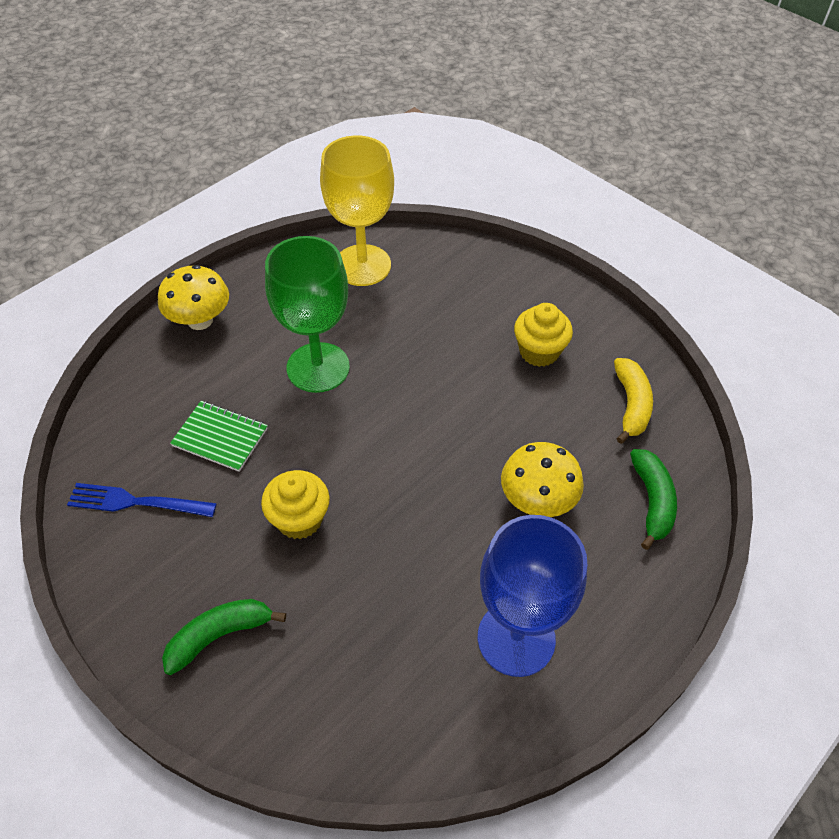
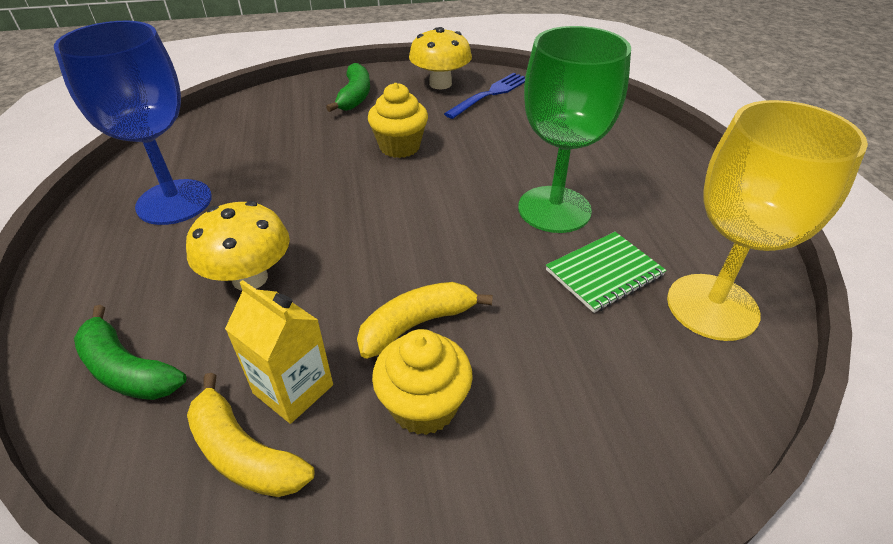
camera: 125 degrees right, 10 degrees down
yellow mushroom [158,265,229,330] -> yellow mushroom moved to [409,27,472,89]
green notebook [170,401,268,472] -> green notebook moved to [546,232,667,313]
none -> yellow carton [225,280,333,424]
none -> yellow banana [357,282,493,359]

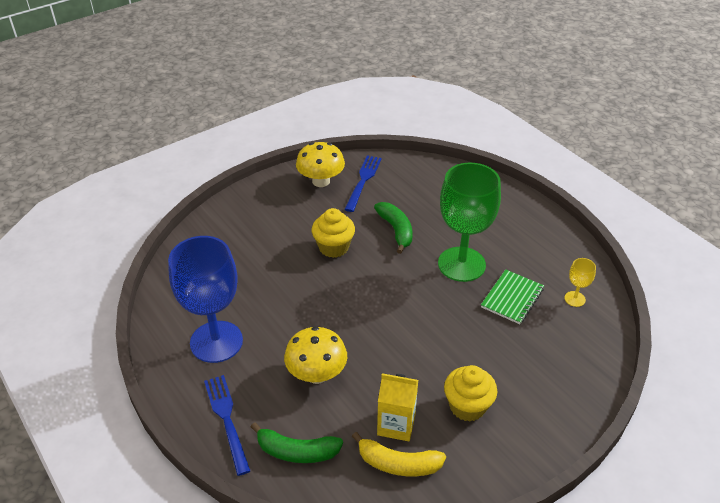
camera: 25 degrees left, 0 degrees up
green banana [326,63,370,112] -> green banana moved to [374,202,413,254]
yellow banana [357,282,493,359] -> none
yellow goblet [667,100,868,341] -> yellow goblet [565,258,596,307], size x0.42
none -> blue fork [204,375,250,476]

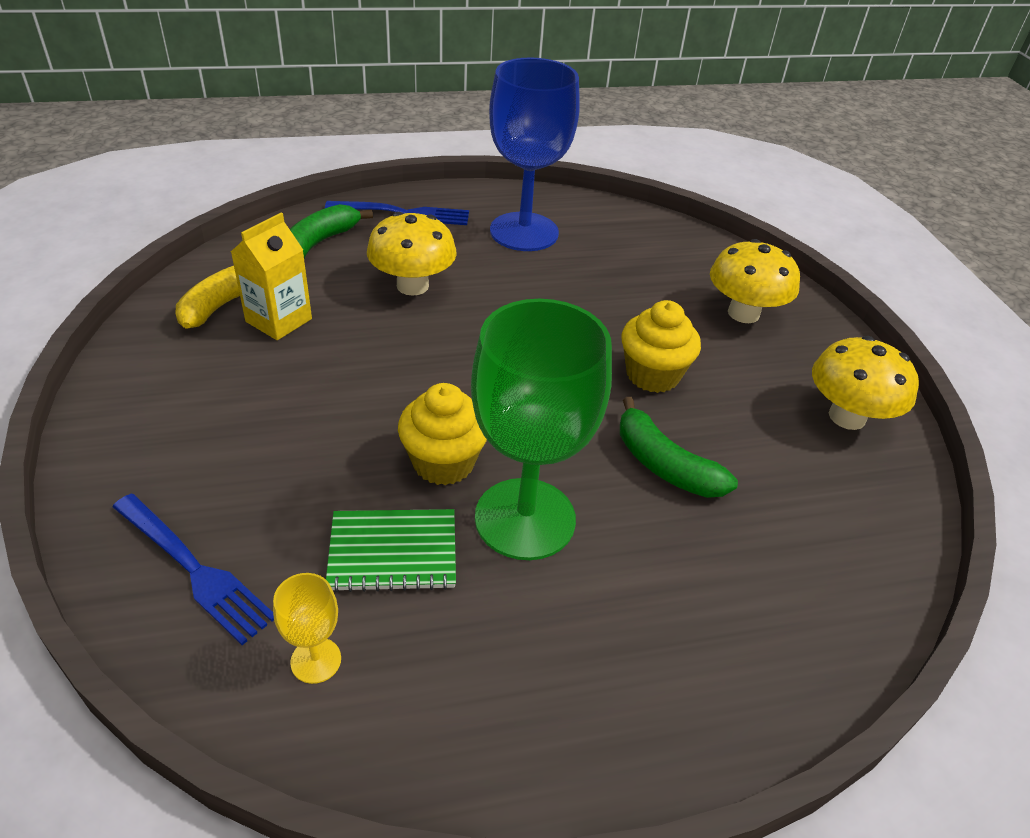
camera: 110 degrees right, 0 degrees up
blue fork [344,155,382,212] -> blue fork moved to [113,494,274,645]
green banana [374,202,413,254] -> green banana turned 45 degrees clockwise [620,397,738,498]
yellow cupcake [444,365,497,422] -> yellow cupcake moved to [398,383,487,485]
green notebook [481,269,544,324] -> green notebook turned 60 degrees counterclockwise [326,509,456,592]
none -> yellow mushroom [710,239,800,323]

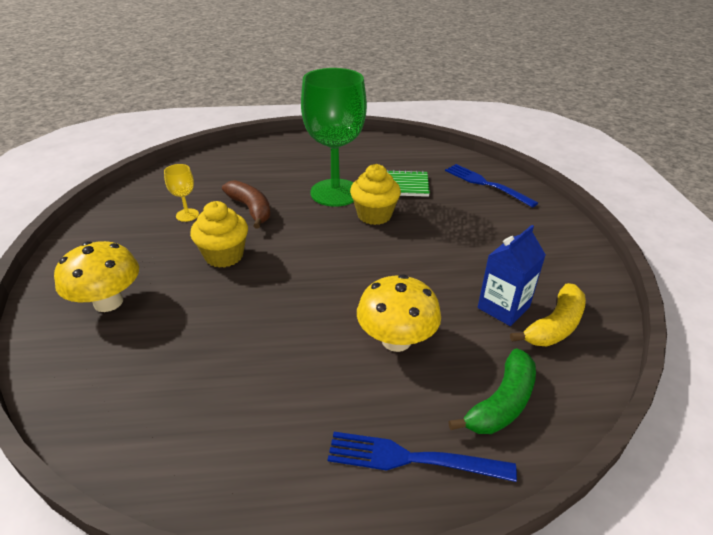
camera: 170 degrees left, 5 degrees down
yellow carton [231,213,312,340] -> blue carton [478,225,546,326]
yellow goblet [273,573,341,684] -> yellow goblet moved to [164,164,199,222]
blue goblet [489,57,580,251] -> none
green banana [620,397,738,498] -> brown banana [222,180,271,229]
yellow mushroom [812,336,919,430] -> none

